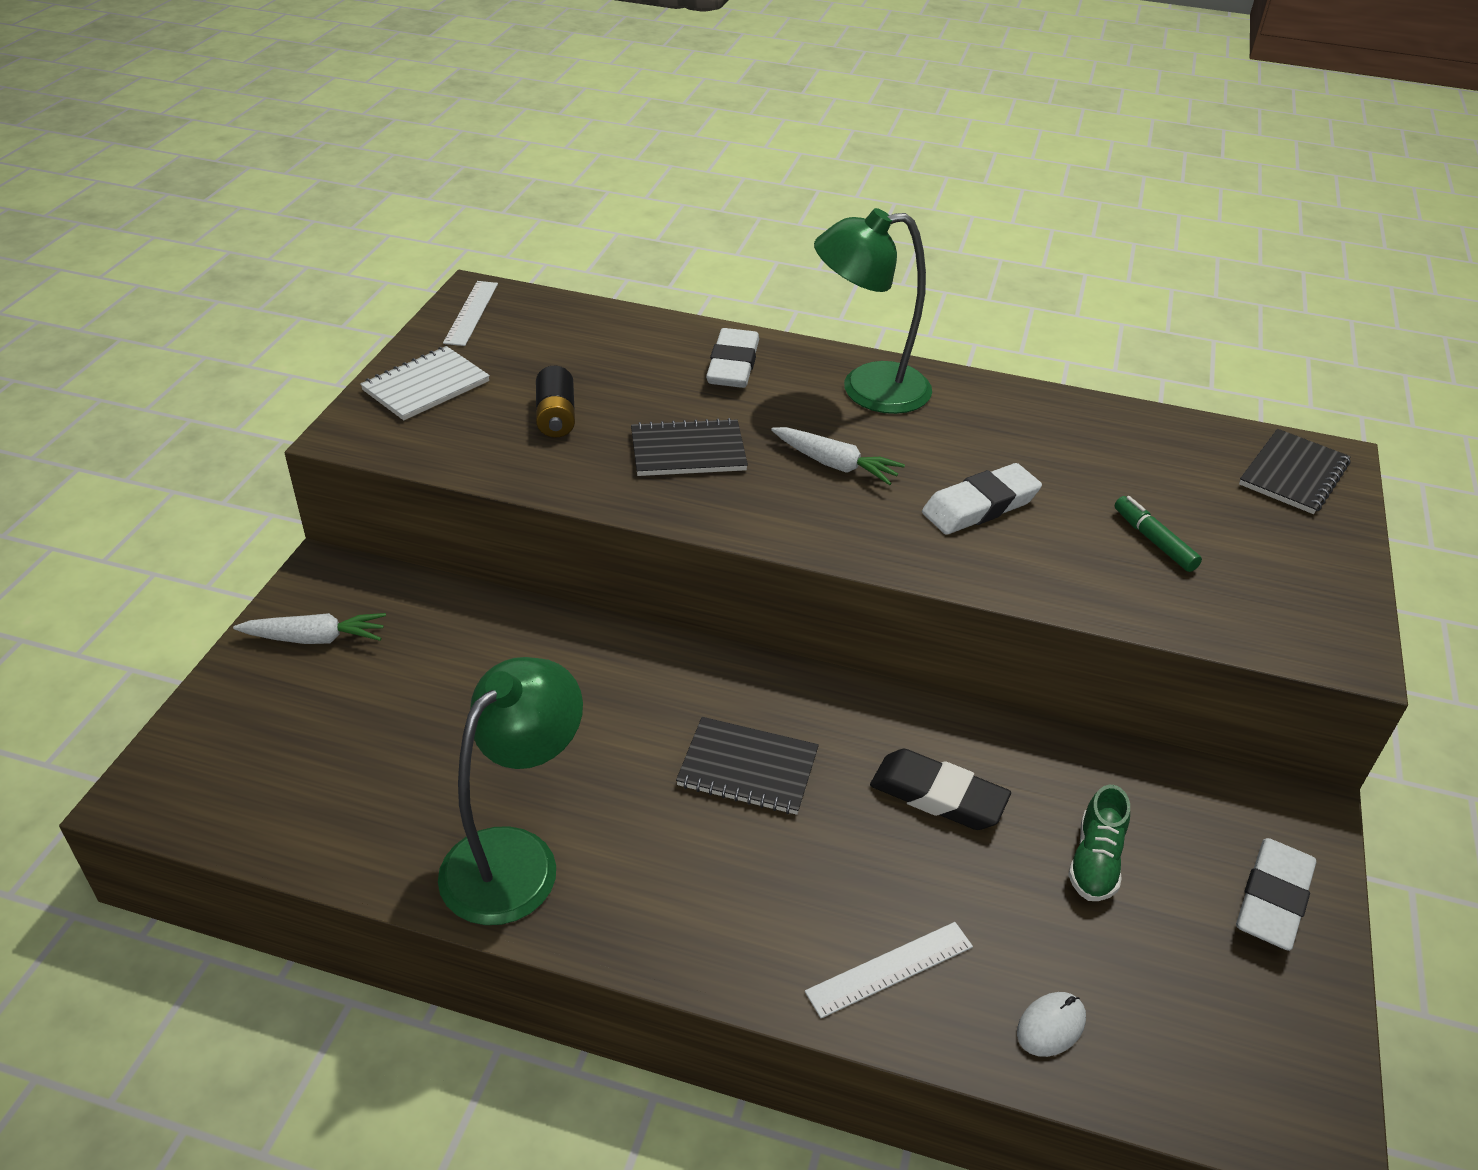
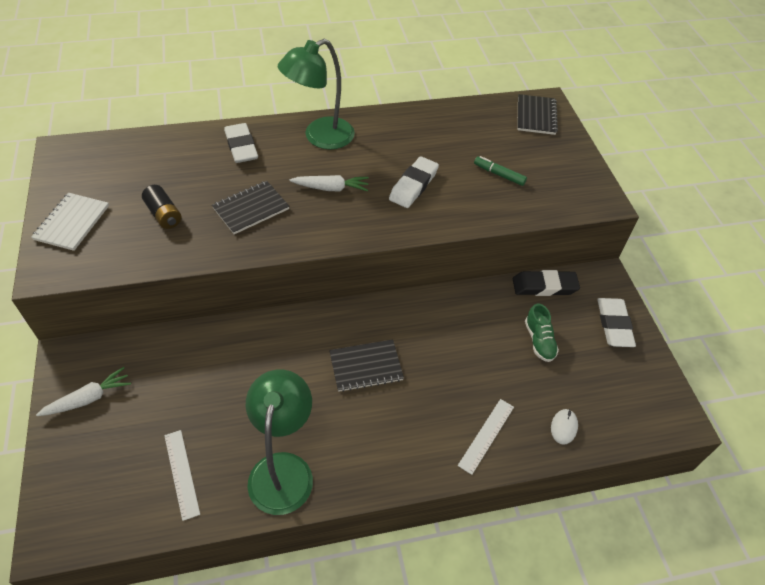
camera: 30 degrees left, 10 degrees up
white ruler [443,281,498,346] -> white ruler moved to [164,430,200,521]
black eraser [870,749,1011,830] -> black eraser moved to [513,270,580,296]

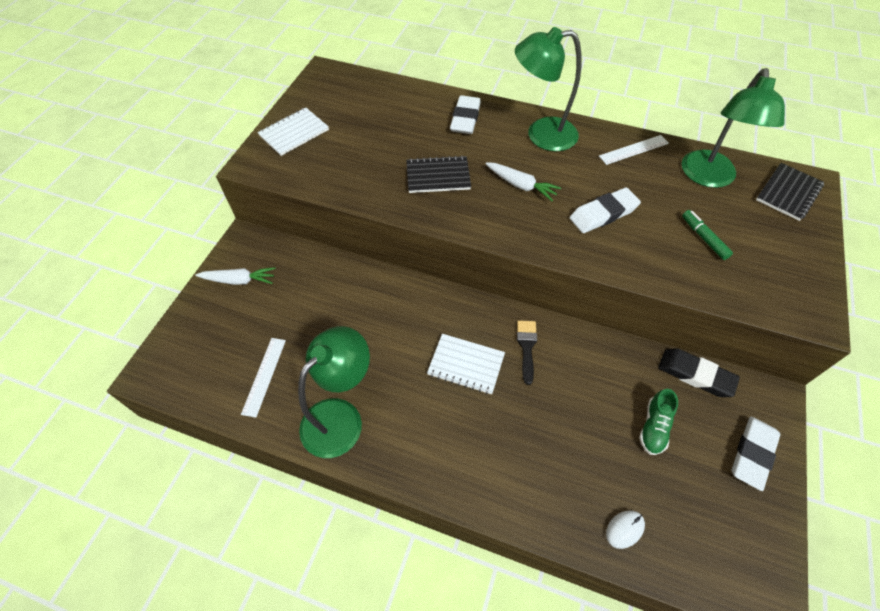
camera: 35 degrees right, 5 degrees up
black battery [142,185,182,229] -> none
black notebook [329,339,404,392] -> white notebook [427,334,505,394]
white ruler [458,399,514,475] -> white ruler moved to [599,135,669,165]
none -> black brush [517,320,537,385]
none -> green lamp [682,68,785,188]

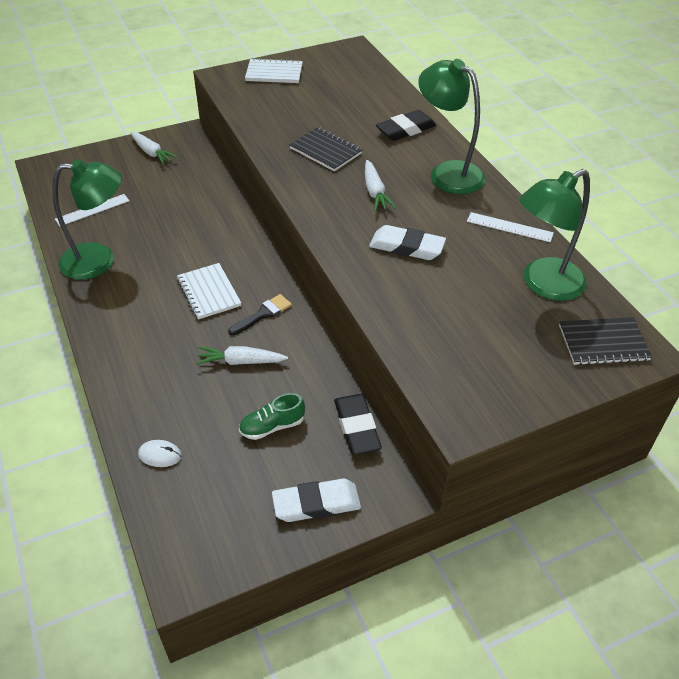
camera: 45 degrees right, 10 degrees down
white eraser [450,95,481,134] -> black eraser [376,110,436,141]
green marker [682,210,733,260] -> none
none -> white carrot [196,346,288,365]

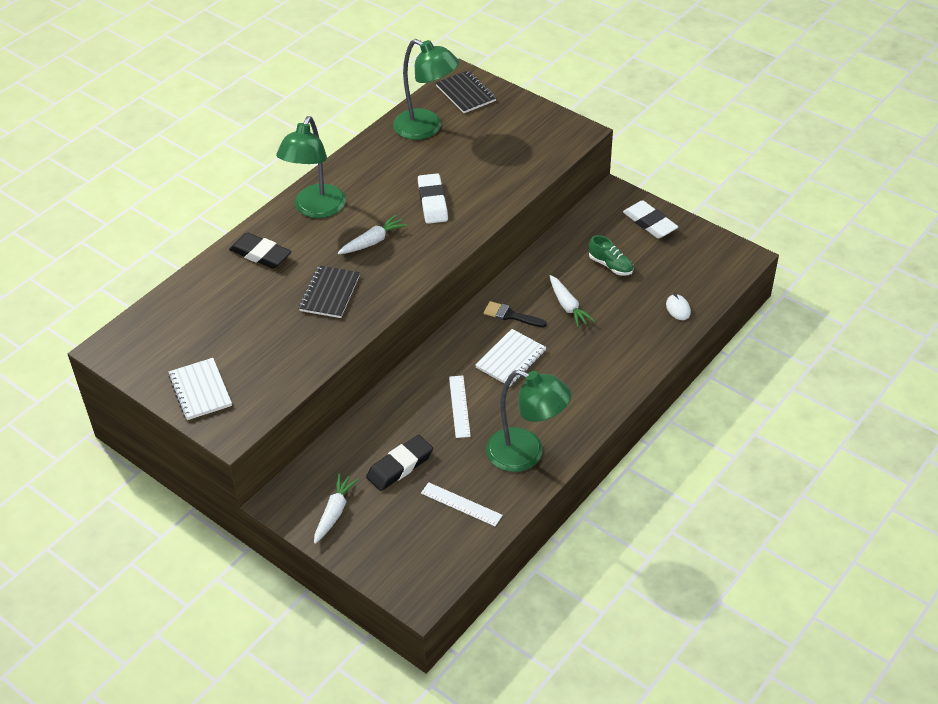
camera: 115 degrees left, 0 degrees up
green lamp [52,159,122,280] -> green lamp turned 150 degrees clockwise [486,370,571,472]
black eraser [334,394,382,455] -> black eraser moved to [366,435,433,491]
white ruler [467,212,554,242] -> white ruler moved to [449,375,471,438]

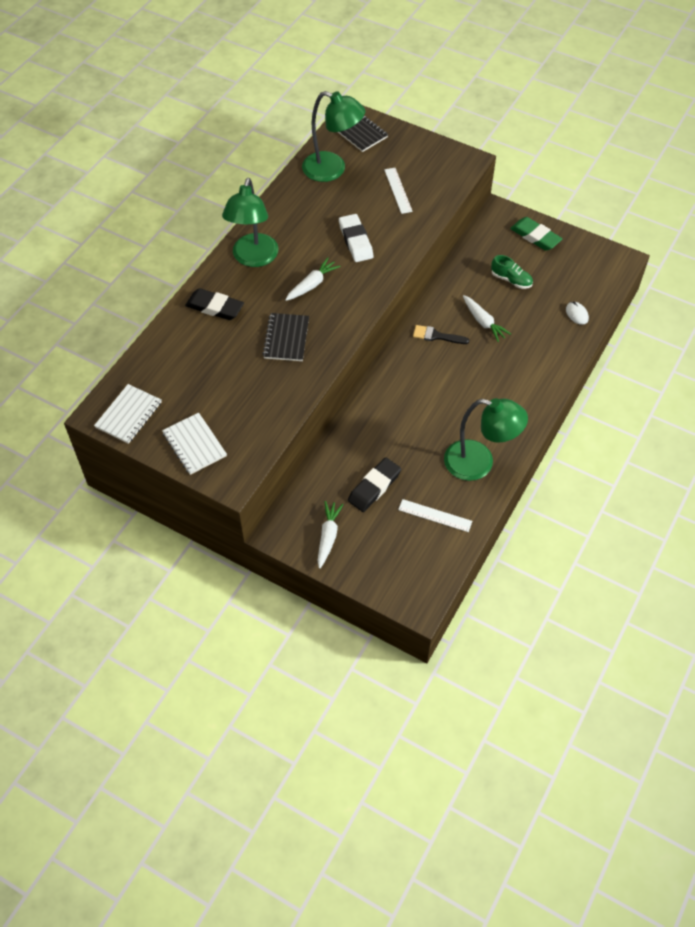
camera: 10 degrees left, 10 degrees up
white ruler [449,375,471,438] -> white ruler moved to [384,168,413,214]
white notebook [475,329,547,386] -> white notebook moved to [94,384,162,444]
white eraser [623,200,678,239] -> green eraser [510,217,562,251]

